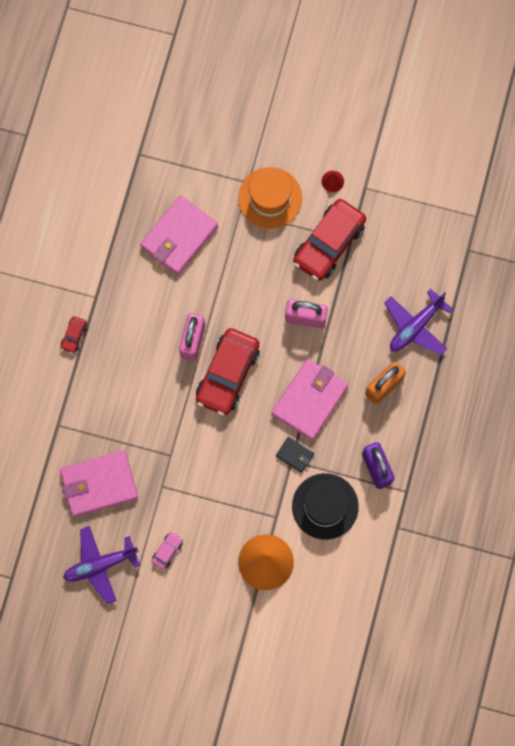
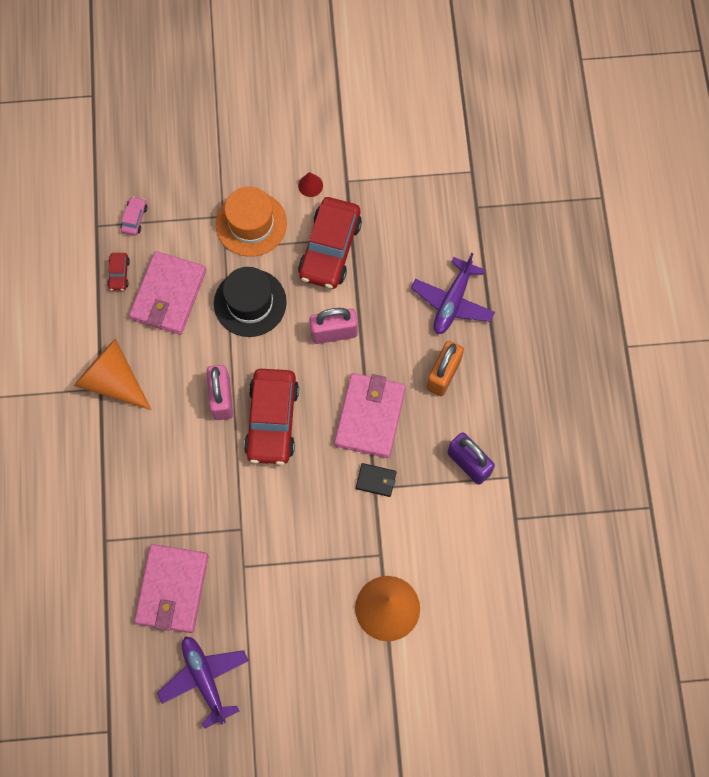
camera: 20 degrees left, 5 degrees down
pink wallet [60,450,138,517] -> pink wallet turned 45 degrees counterclockwise [134,544,208,633]
red car [61,316,87,353] -> red car moved to [107,253,130,291]
purple plane [63,526,140,604] -> purple plane turned 105 degrees clockwise [157,636,249,729]
pink car [151,531,183,570] -> pink car moved to [121,196,147,236]
black hat [292,473,359,540] -> black hat moved to [214,267,287,337]
none -> orange cone [74,338,152,410]

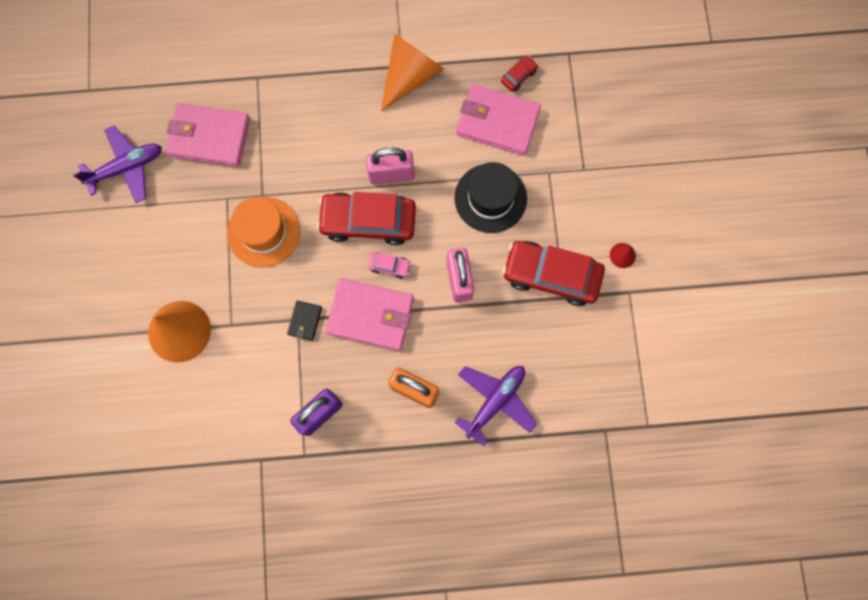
camera: 90 degrees right, 5 degrees up
red car [107,253,130,291] -> red car turned 135 degrees clockwise [501,56,538,91]
pink car [121,196,147,236] -> pink car moved to [368,252,411,279]
orange hat [216,187,287,257] -> orange hat moved to [227,197,300,268]
purple plane [411,253,495,334] -> purple plane turned 105 degrees clockwise [455,366,537,446]

